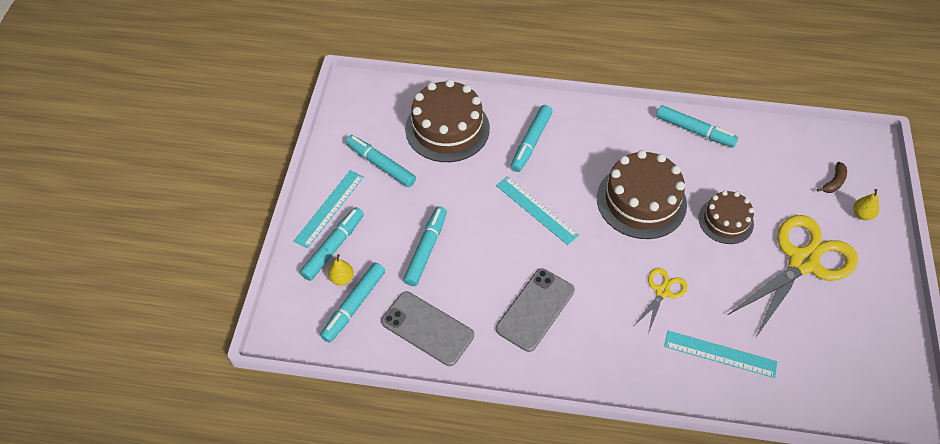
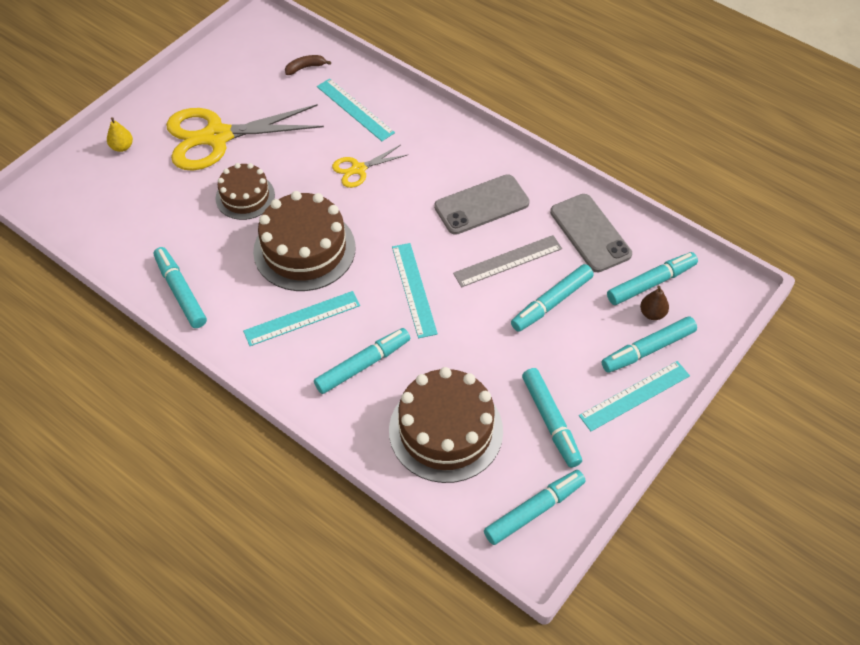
camera: 150 degrees left, 0 degrees up
yellow pear [328,254,354,286] -> brown pear [640,286,669,320]
brown banana [817,162,847,193] -> brown banana moved to [285,55,331,75]
none -> turquoise ruler [243,291,360,346]
none -> grey ruler [453,235,562,287]
none -> turquoise marker [484,470,586,545]

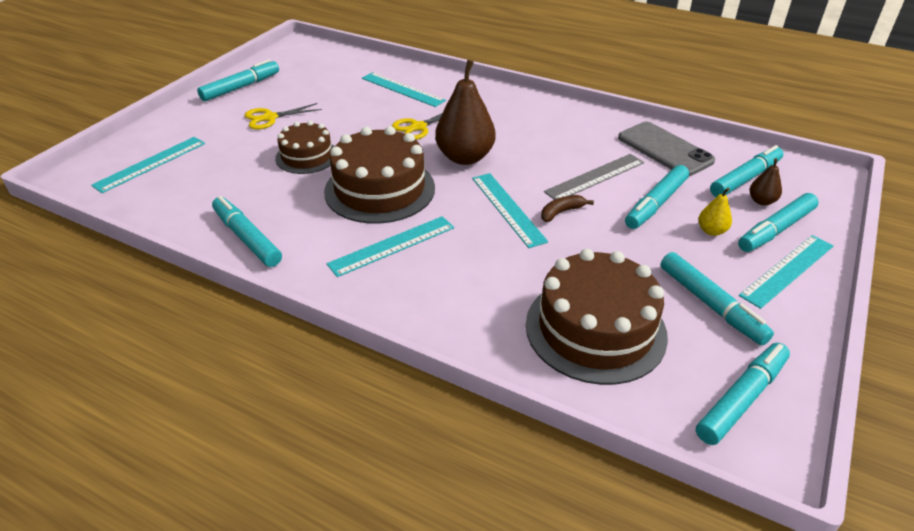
camera: 10 degrees left, 15 degrees down
yellow pear [107,117,133,152] -> yellow pear moved to [699,187,732,236]
yellow scissors [166,104,324,170] -> yellow scissors [245,103,322,130], size x0.48
brown banana [285,55,331,75] -> brown banana moved to [541,195,594,222]
turquoise marker [314,328,410,394] -> turquoise marker moved to [197,59,279,101]
grey phone [434,174,530,235] -> none
none -> turquoise ruler [91,137,205,193]
none -> brown pear [435,60,496,165]

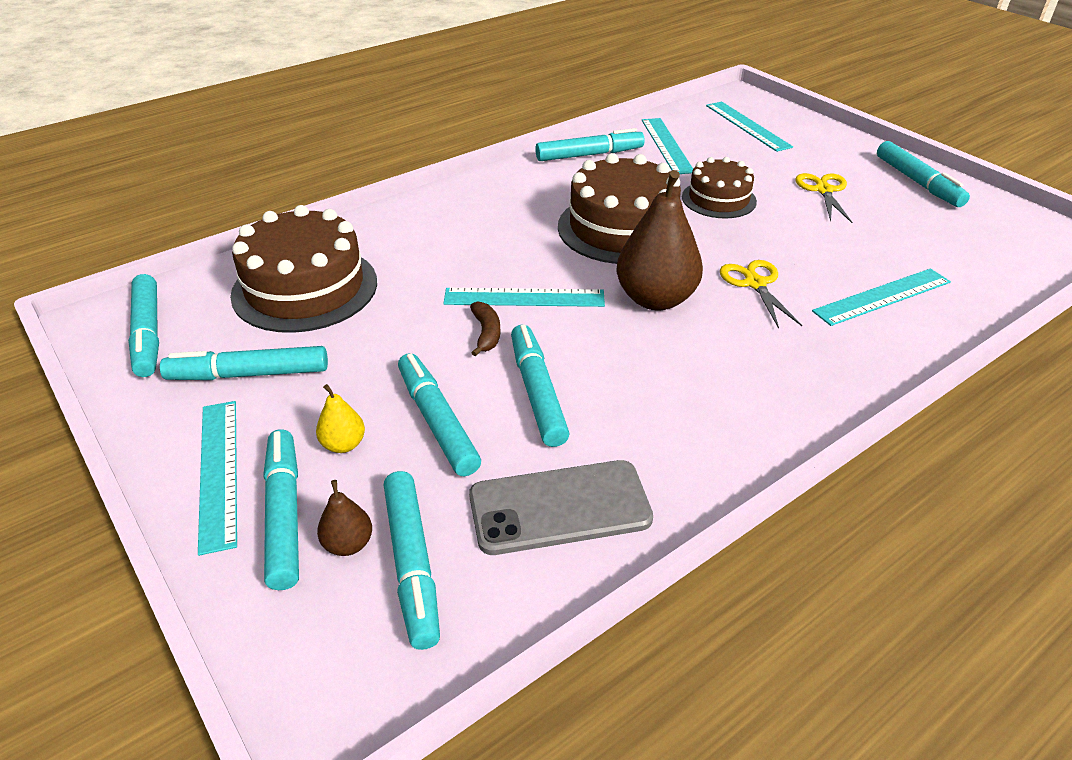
camera: 115 degrees right, 0 degrees up
turquoise ruler [327,216,454,277] -> turquoise ruler moved to [642,118,693,174]
grey ruler [544,154,644,200] -> turquoise marker [511,324,569,447]

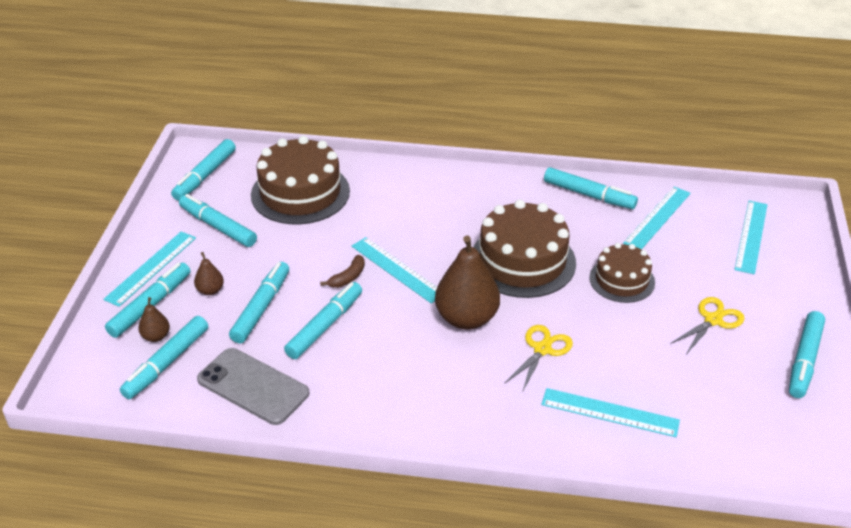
camera: 45 degrees right, 0 degrees up
yellow pear [316,384,365,453] -> brown pear [194,252,224,295]

